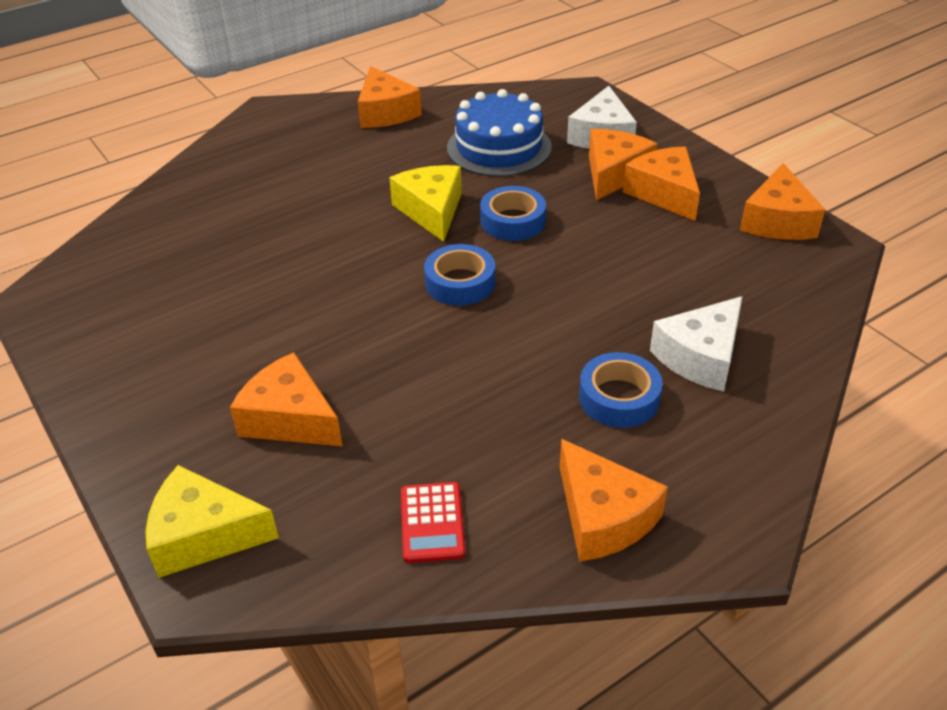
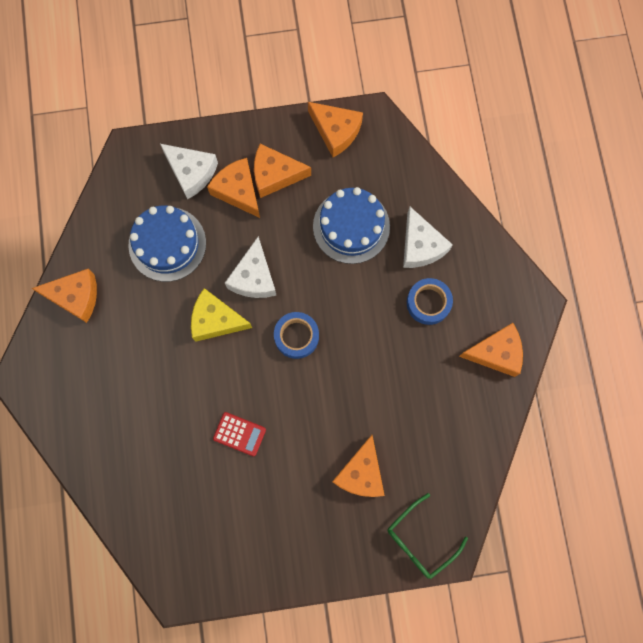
camera: 65 degrees left, 35 degrees up
yellow cheese [145,465,279,578] -> green glasses [387,493,468,579]
orange cheese [230,352,343,446] -> orange cheese turned 45 degrees counterclockwise [332,435,385,497]
red calculator [401,482,466,563] -> red calculator moved to [213,412,266,456]
blue tape [480,186,546,241] -> white cheese [225,236,276,298]
none -> blue cake [313,187,390,264]

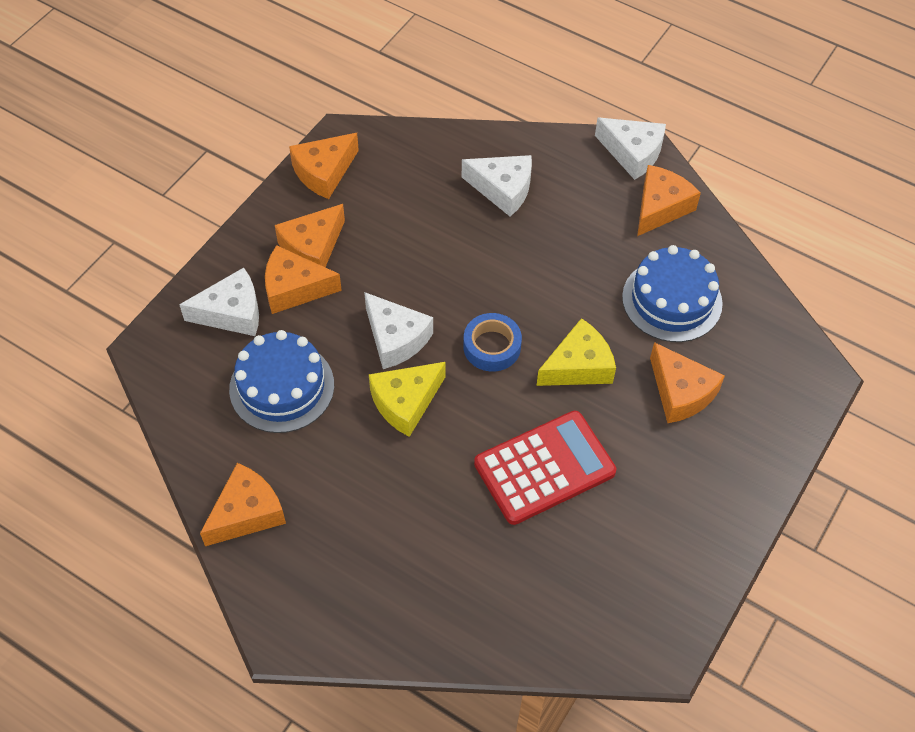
camera: 50 degrees left, 20 degrees down
red calculator [213,412,266,456] -> red calculator [474,411,616,525], size x1.99
orange cheese [308,102,363,157] -> orange cheese turned 150 degrees clockwise [289,133,359,199]
blue cake [313,187,390,264] -> blue cake moved to [622,245,723,342]
green glasses [387,493,468,579] -> none
blue tape [407,278,453,325] -> none
none -> yellow cheese [536,318,616,386]
none -> white cheese [595,118,666,180]

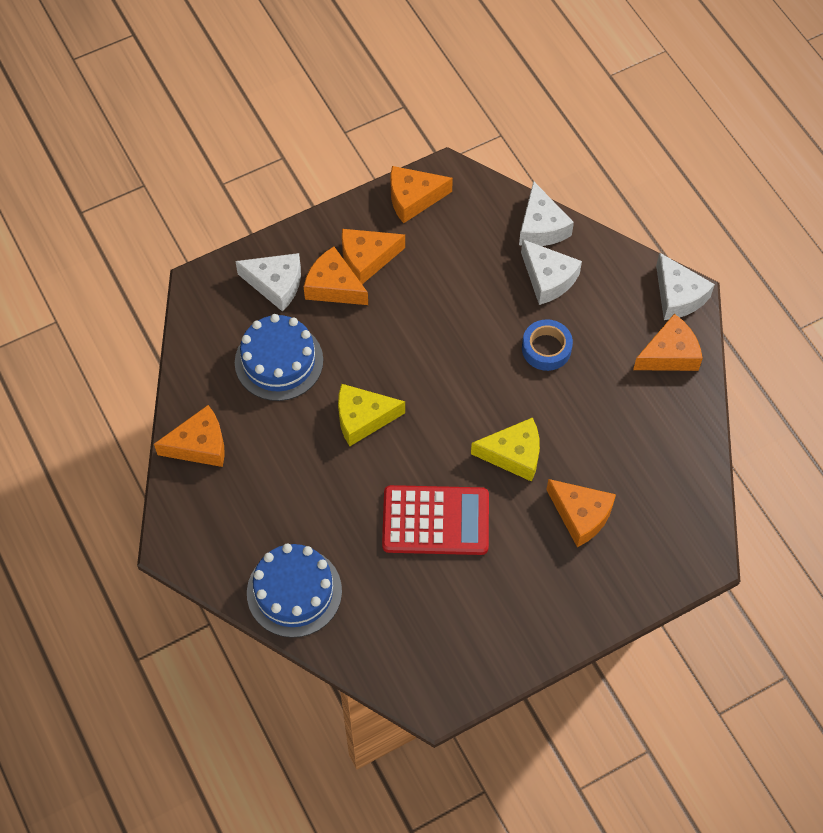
camera: 30 degrees right, 5 degrees up
white cheese [364,292,433,369] -> white cheese moved to [519,181,574,246]
blue tape [463,313,522,371] -> blue tape moved to [522,319,573,371]
blue cake [622,245,723,342] -> blue cake moved to [247,544,342,638]
orange cheese [650,342,725,423] -> orange cheese turned 45 degrees counterclockwise [546,479,616,547]

